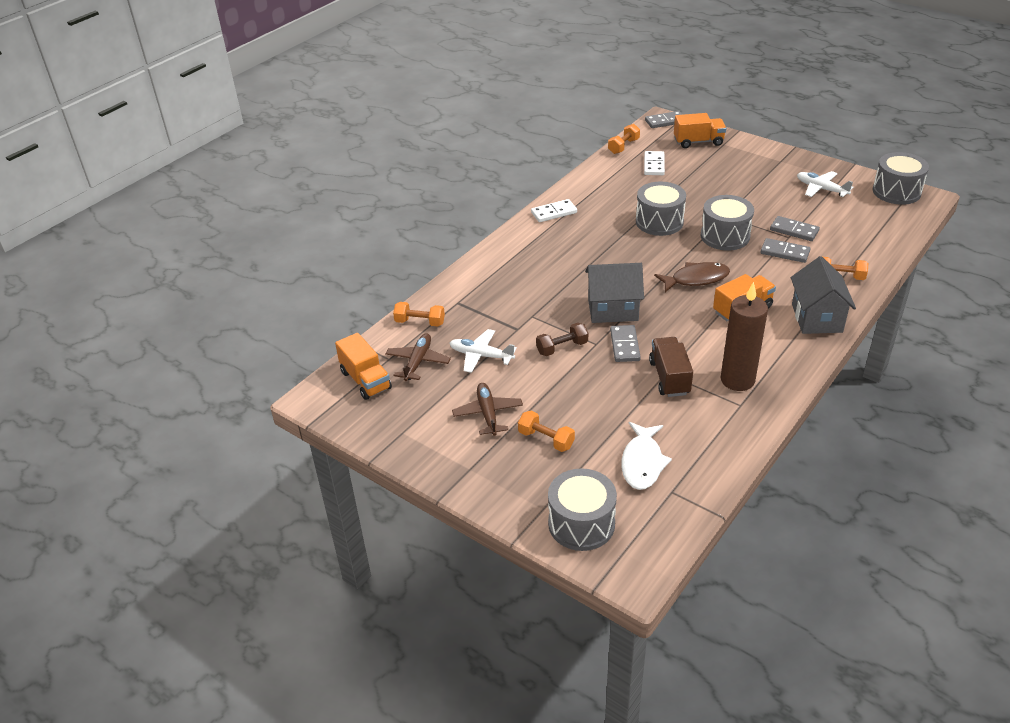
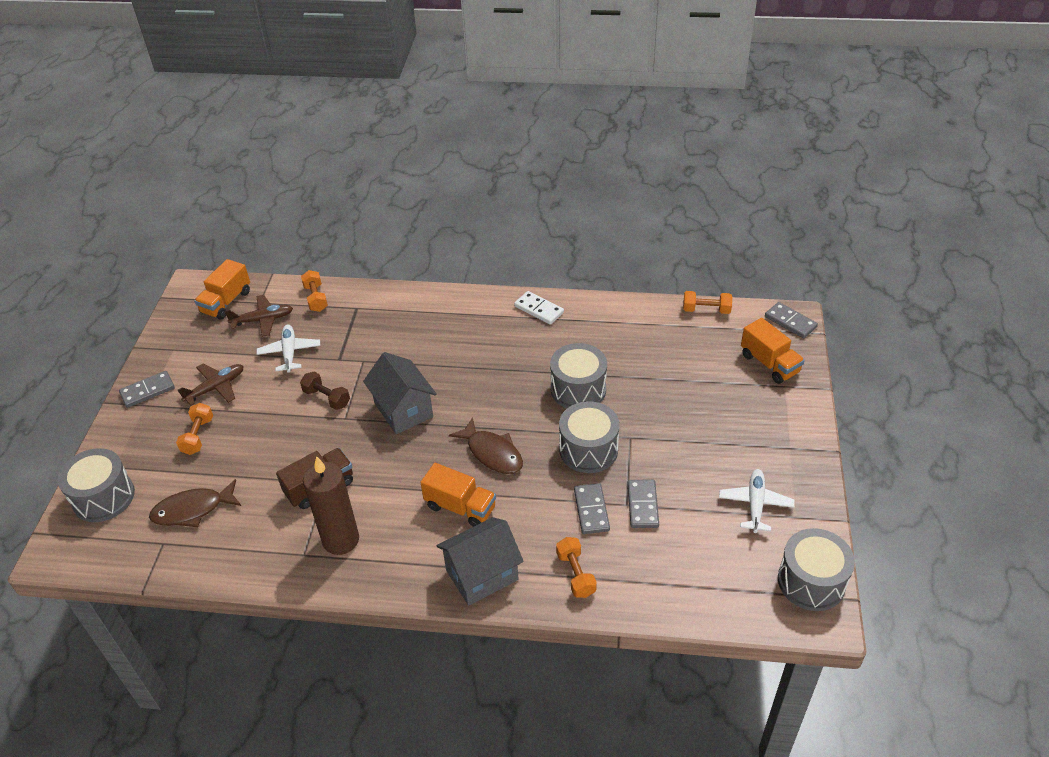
camera: 60 degrees right, 5 degrees up
grey domino [610,325,641,362] -> grey domino moved to [119,371,175,408]
white fish [621,422,672,490] -> brown fish [149,479,241,527]
white domino [644,151,665,175] -> none

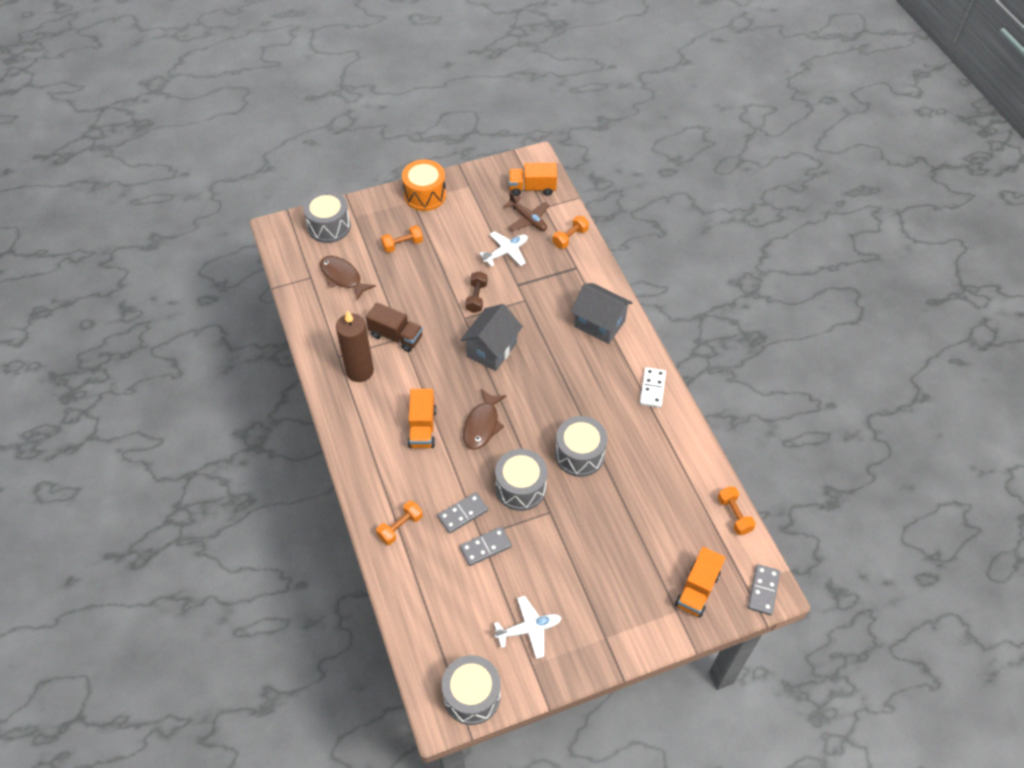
camera: 60 degrees right, 10 degrees up
grey domino [119,371,175,408] -> orange drum [402,160,446,211]
brown plane [178,364,243,406] -> none
grey house [436,517,524,606] -> grey house moved to [571,283,633,344]

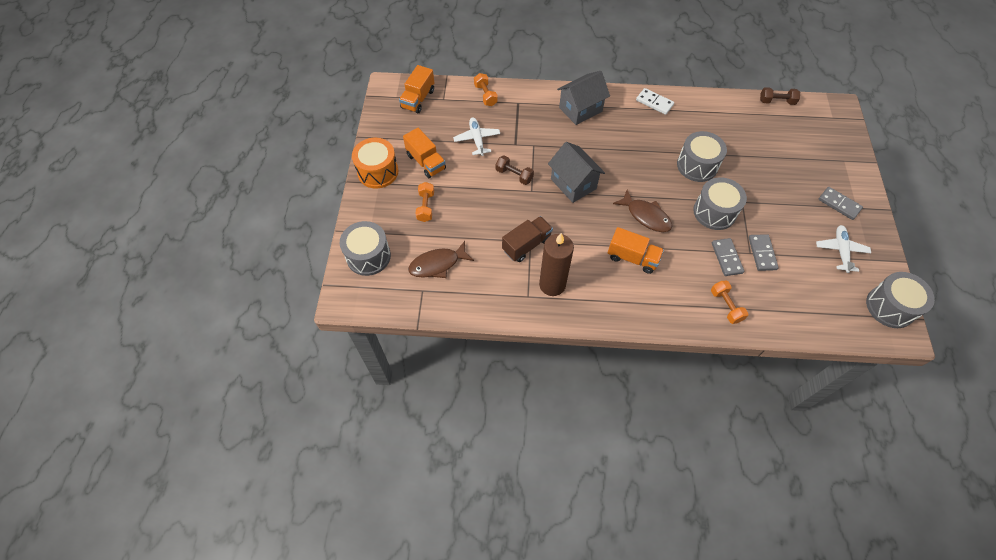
camera: 65 degrees left, 5 degrees up
brown plane [504,192,550,231] -> none
orange truck [675,547,725,617] -> orange truck moved to [403,128,446,178]
orange dumbbell [718,487,756,535] -> brown dumbbell [760,87,800,105]
grey domino [748,564,780,615] -> grey domino moved to [818,187,863,220]

